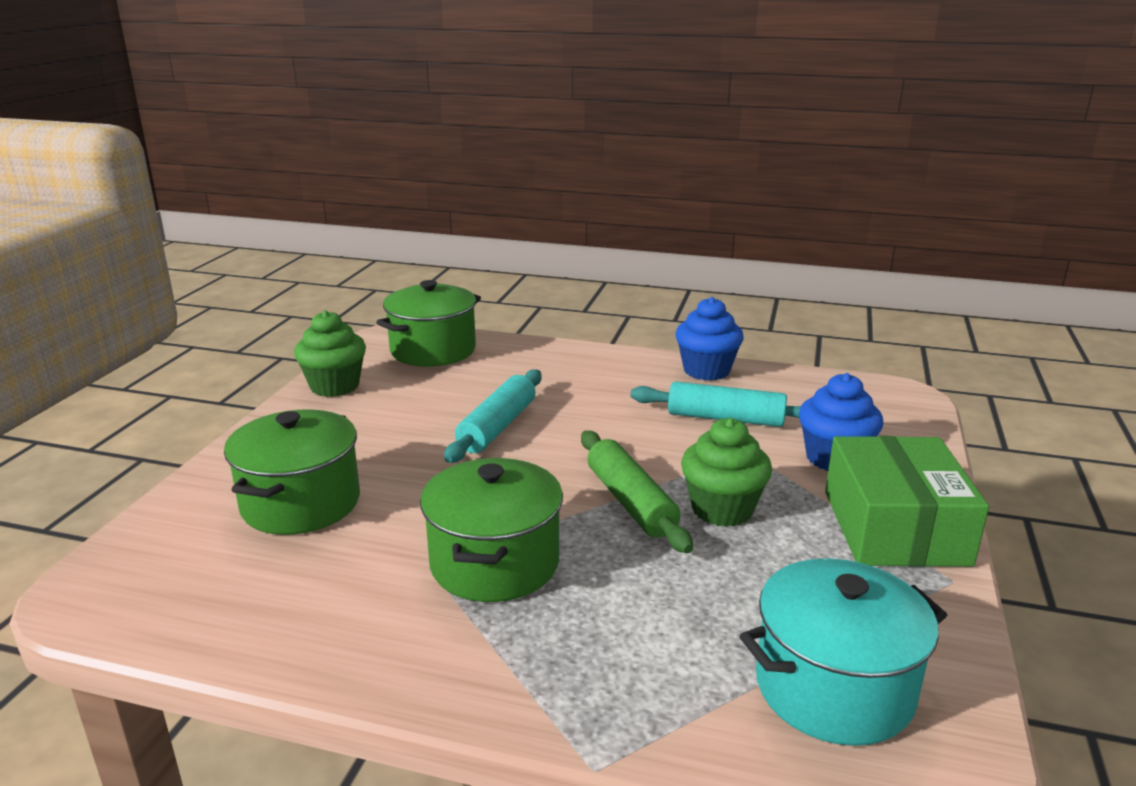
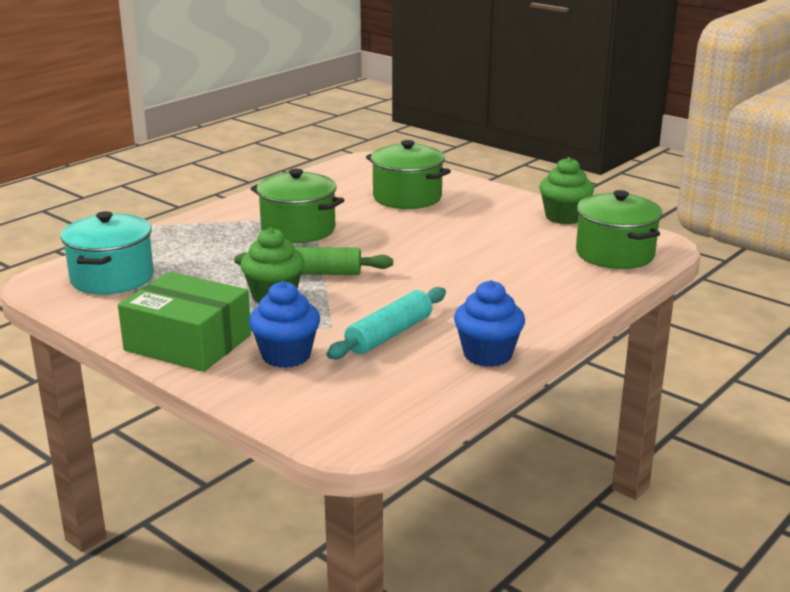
camera: 115 degrees right, 0 degrees up
turquoise rolling pin [444,370,542,463] -> none

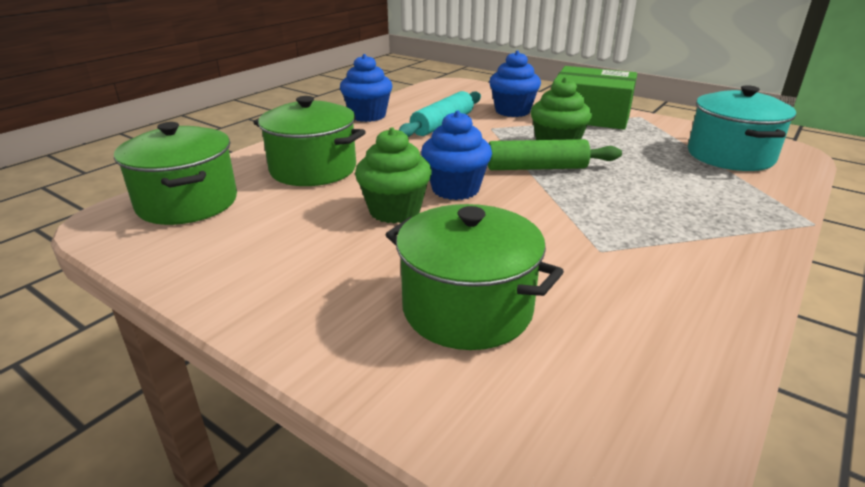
camera: 175 degrees right, 5 degrees up
green pot [251,169,344,243] -> green pot moved to [253,96,366,186]
green cupcake [539,157,594,224] -> green cupcake moved to [355,128,432,223]
none -> blue cupcake [421,110,492,200]

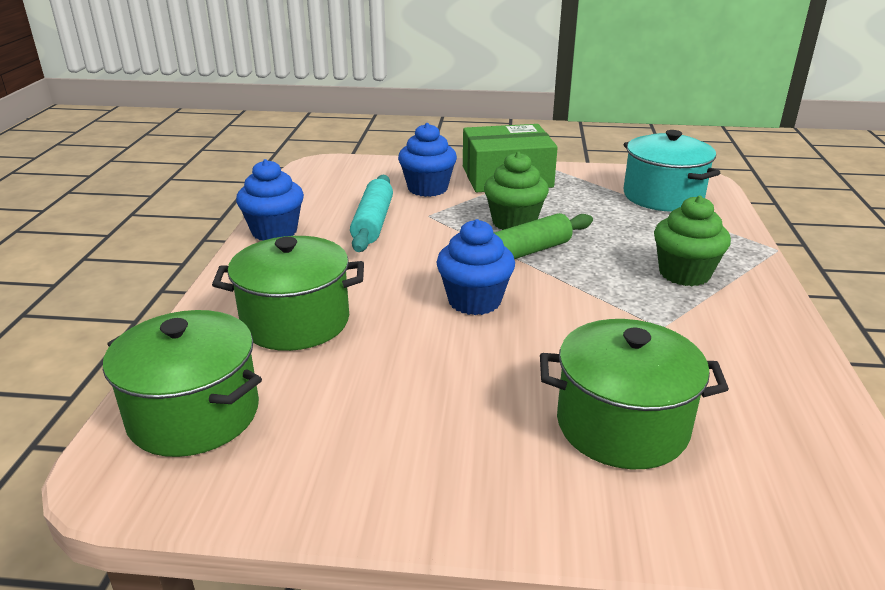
camera: 30 degrees left, 0 degrees up
green cupcake [355,128,432,223] -> green cupcake moved to [654,195,731,286]

